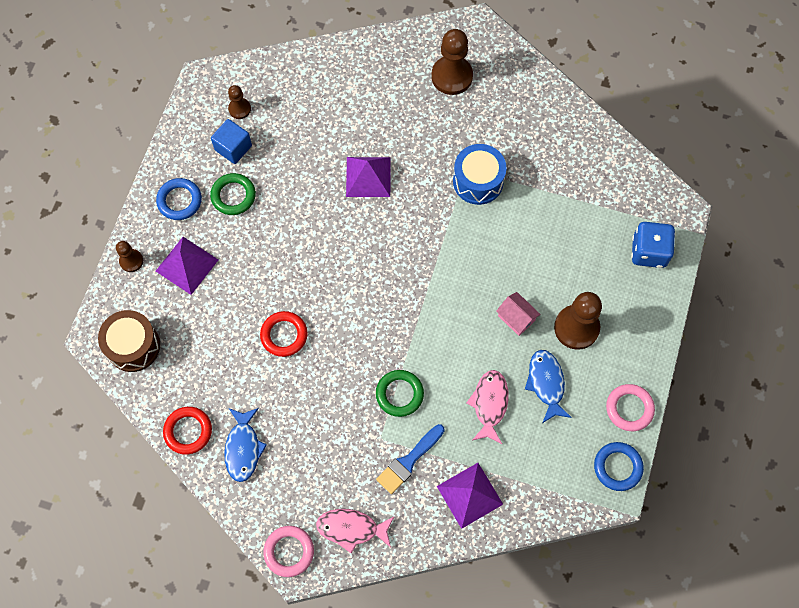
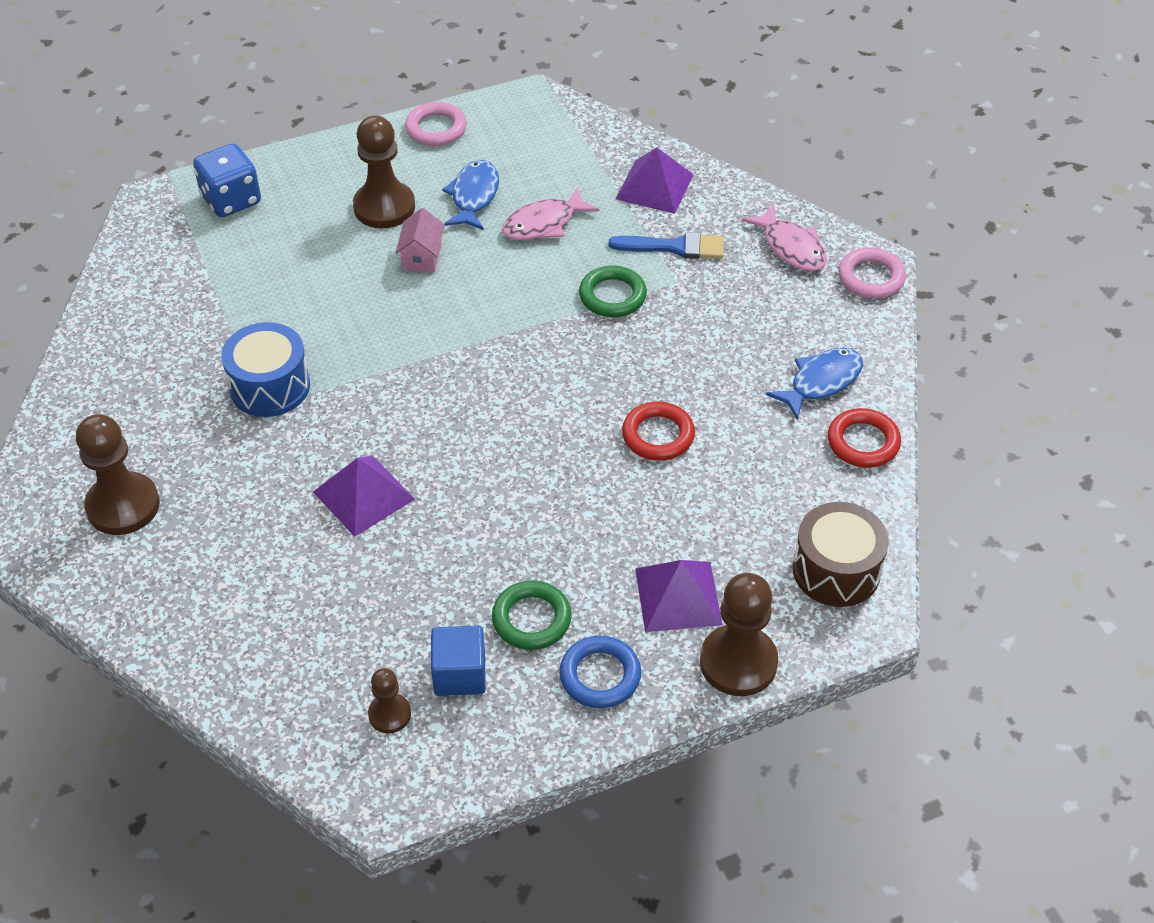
camera: 130 degrees left, 20 degrees down
brown pawn [116,241,143,272] -> brown pawn [700,573,778,696], size x1.87
blue fish [525,350,572,423] -> blue fish turned 150 degrees clockwise [442,160,499,230]
blue ring [594,442,644,491] -> none

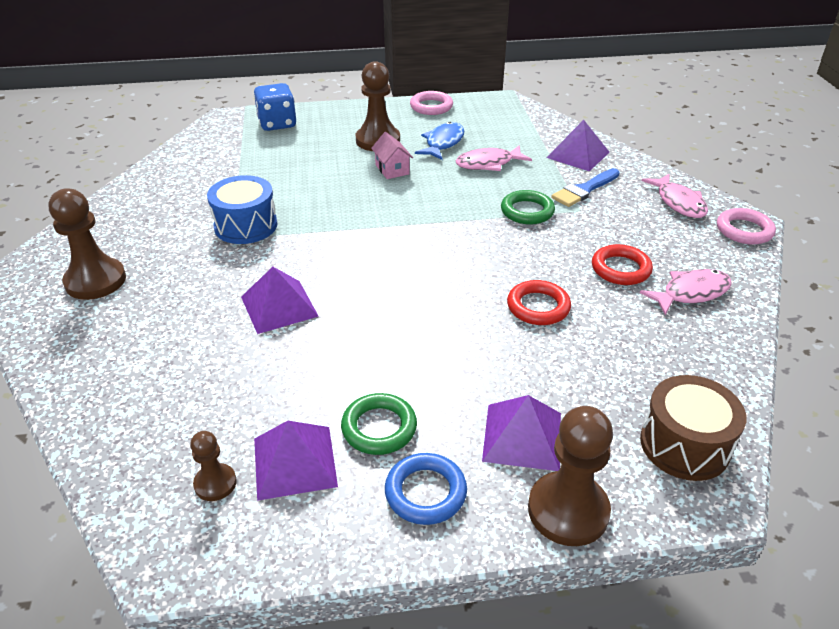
camera: 15 degrees right, 10 degrees down
pink house [396,208,445,272] -> pink house turned 45 degrees counterclockwise [371,132,413,179]
blue cube [431,625,486,696] -> purple pyramid [254,421,338,501]
blue brush [609,232,724,259] -> blue brush turned 120 degrees clockwise [551,168,620,207]
blue fish [766,348,863,420] -> pink fish [640,269,732,315]
red ring [828,408,901,468] -> red ring moved to [592,244,653,285]

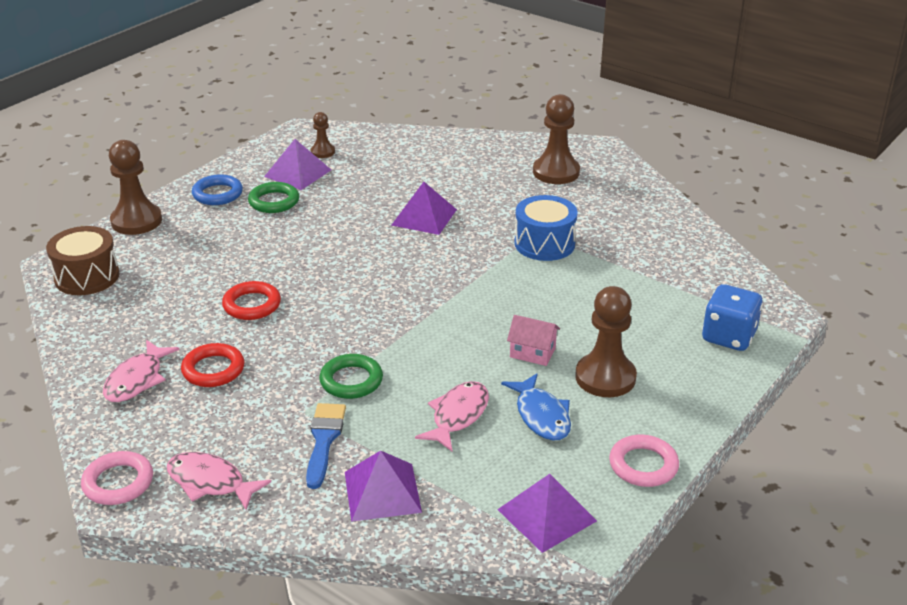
camera: 135 degrees right, 5 degrees down
purple pyramid [482,395,561,471] -> purple pyramid moved to [497,474,597,553]

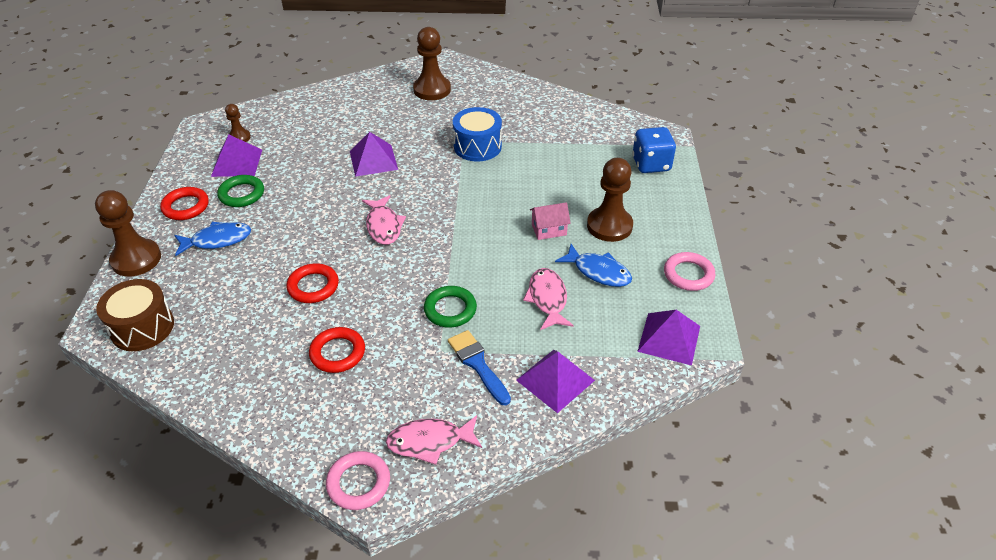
camera: 35 degrees left, 10 degrees up
pink fish [103,340,180,402] -> pink fish moved to [362,195,406,245]
blue ring [192,174,243,205] -> red ring [160,187,209,220]
none -> blue fish [174,222,251,256]

